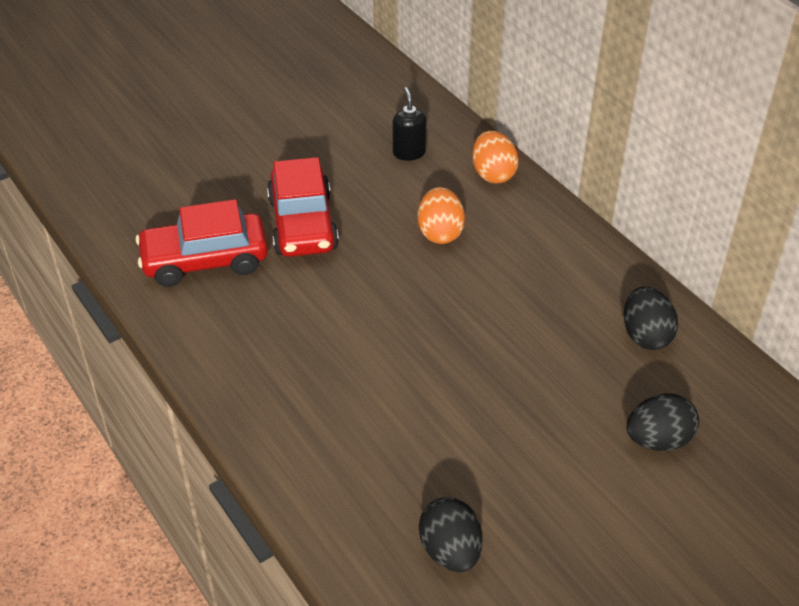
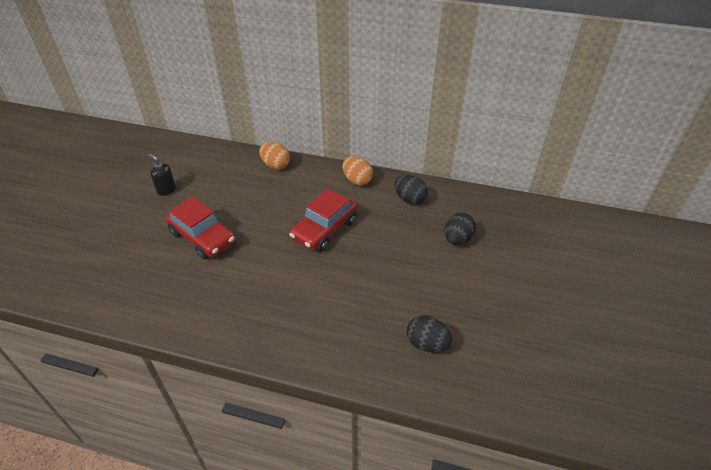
camera: 40 degrees left, 0 degrees up
red car [136,199,268,287] -> red car moved to [289,188,358,252]
black soap dispenser [393,87,427,161] -> black soap dispenser moved to [148,154,176,196]
orange egg [417,187,465,244] -> orange egg moved to [343,156,373,186]

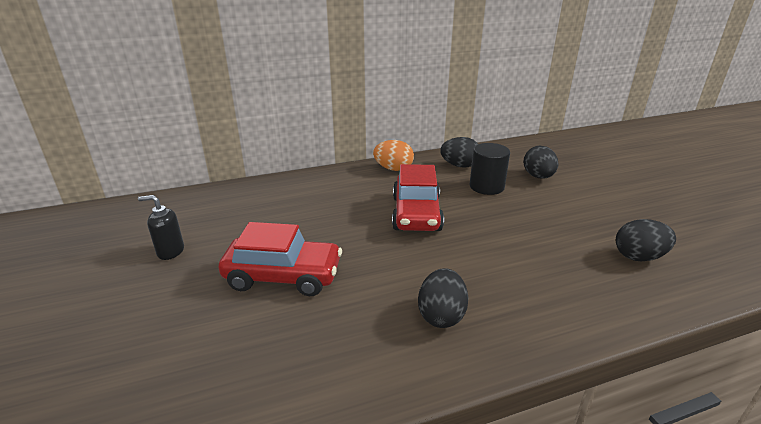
camera: 35 degrees left, 15 degrees down
orange egg [259,142,290,170] -> none
none -> black egg [418,268,468,328]
none -> black cylinder [470,143,510,195]

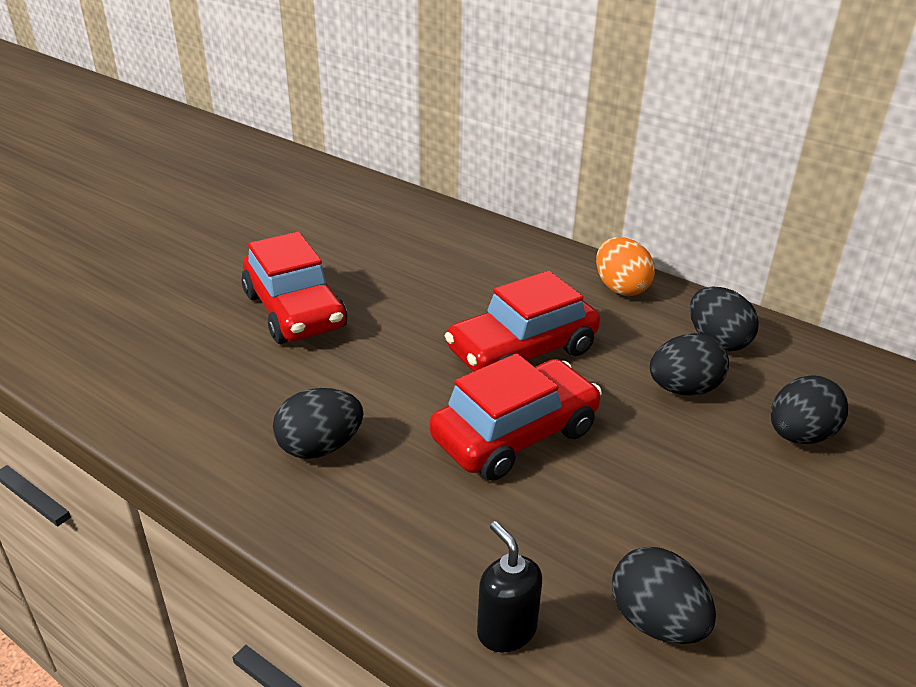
camera: 55 degrees right, 5 degrees up
black soap dispenser [138,195,184,260] -> black soap dispenser moved to [477,521,542,653]
black cylinder [470,143,510,195] -> black egg [650,333,729,396]
none -> red car [429,353,602,481]

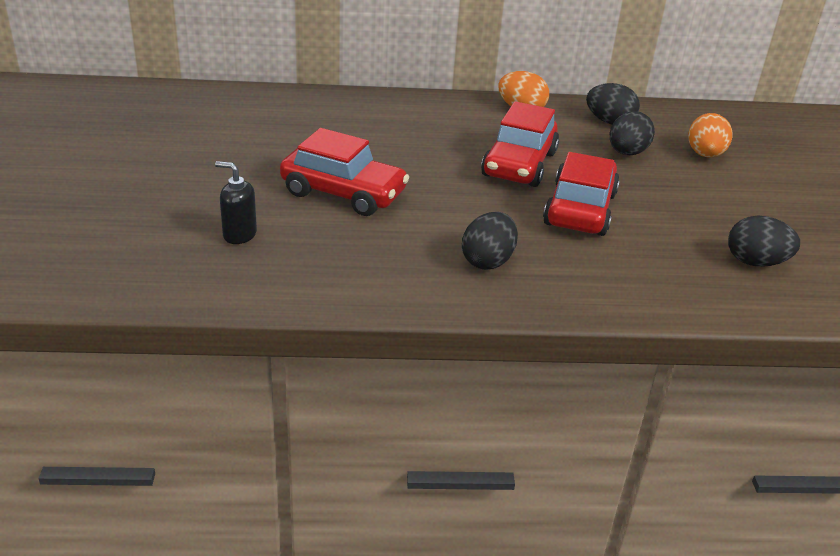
camera: 40 degrees left, 0 degrees up
black soap dispenser [477,521,542,653] -> black soap dispenser moved to [215,161,257,244]
black egg [771,375,848,444] -> orange egg [688,113,733,157]

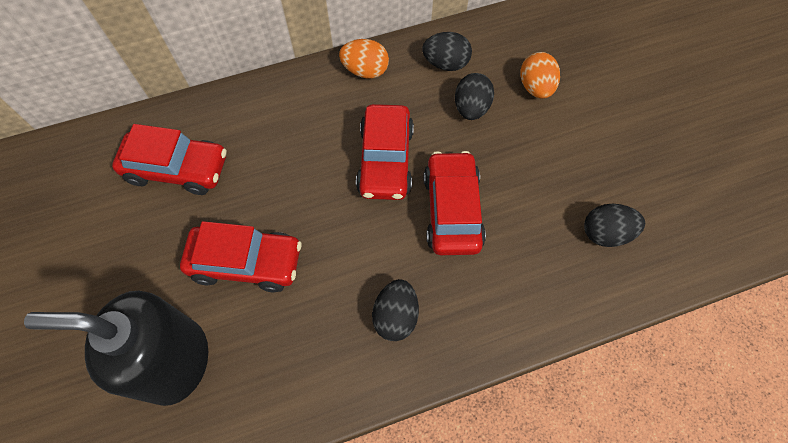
camera: 15 degrees left, 30 degrees up
black soap dispenser [215,161,257,244] -> black soap dispenser [24,291,208,406], size x2.41
none -> red car [112,124,227,195]

